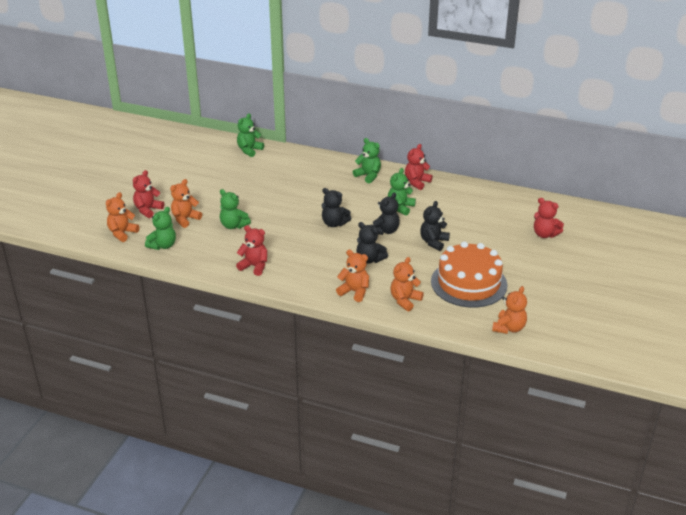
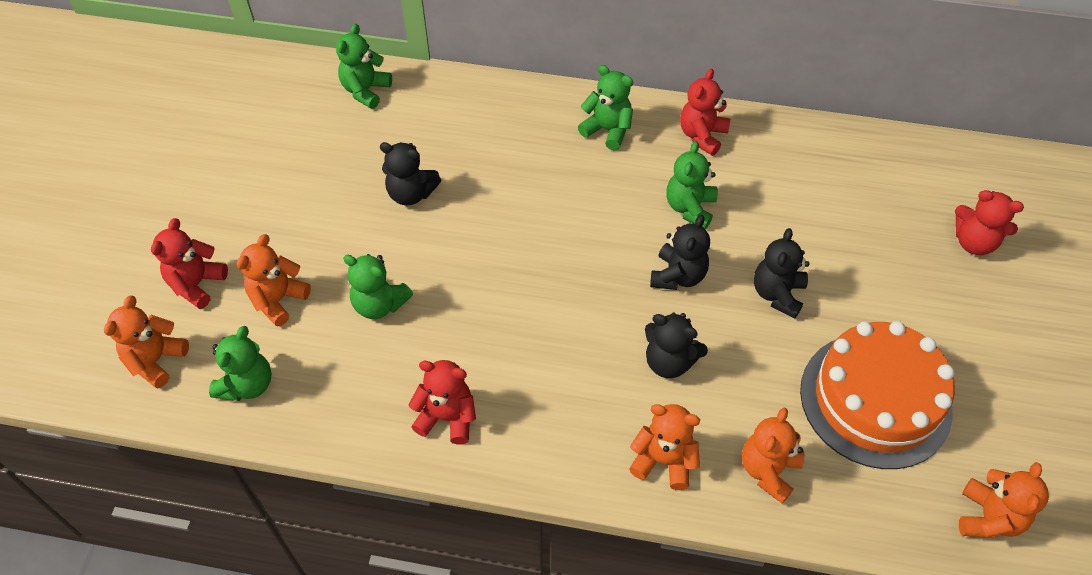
camera: 10 degrees left, 20 degrees up
black teddy bear [321,188,351,227] -> black teddy bear moved to [380,142,441,206]

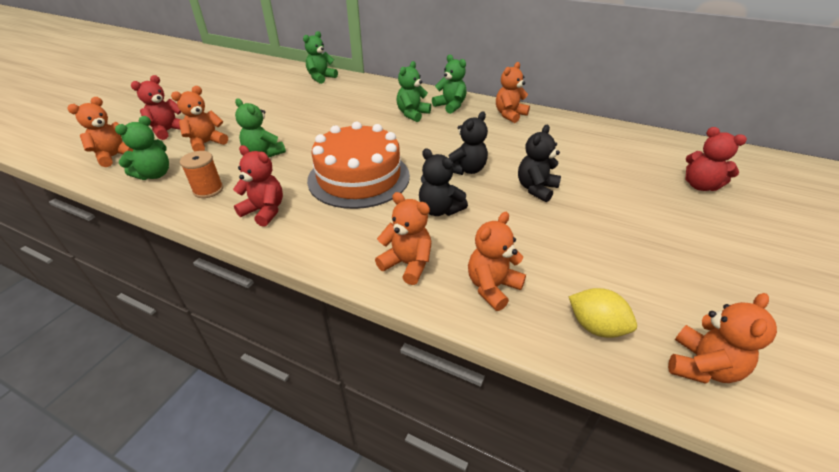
camera: 15 degrees right, 15 degrees down
black teddy bear [380,142,441,206] -> none
green teddy bear [666,141,718,229] -> green teddy bear moved to [396,61,431,122]
red teddy bear [680,69,730,156] -> orange teddy bear [496,62,530,123]
orange cake [800,321,955,469] -> orange cake moved to [307,122,410,209]
none -> orange spool [180,151,223,198]
none -> yellow lemon [568,288,637,338]

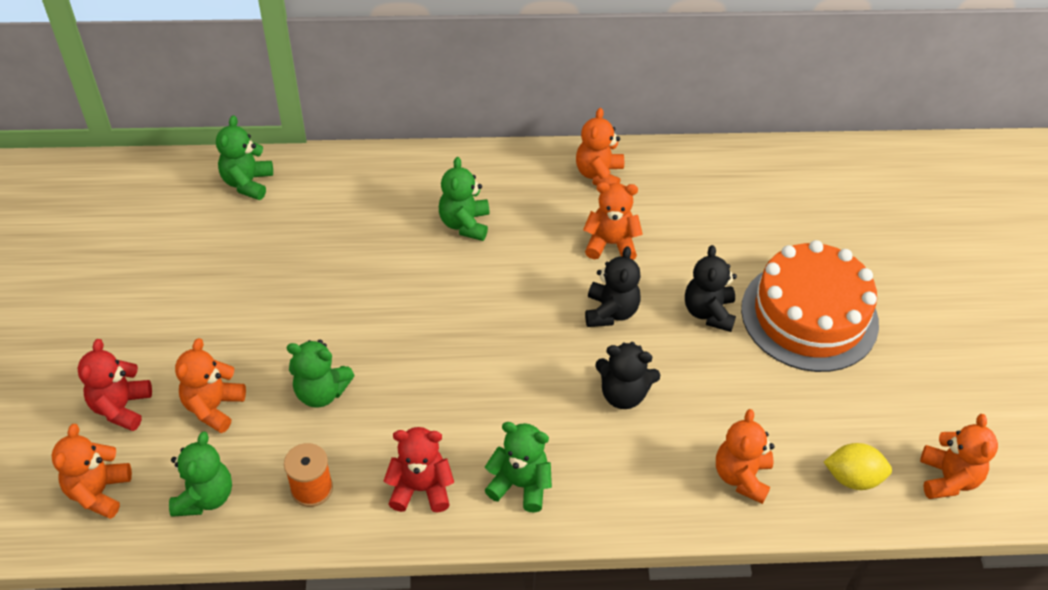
camera: 30 degrees left, 10 degrees up
orange cake [307,122,410,209] -> orange cake moved to [741,240,879,372]
orange teddy bear [375,192,432,285] -> orange teddy bear moved to [583,182,643,260]
green teddy bear [432,55,467,114] -> green teddy bear moved to [485,422,552,512]
red teddy bear [685,127,747,191] -> none

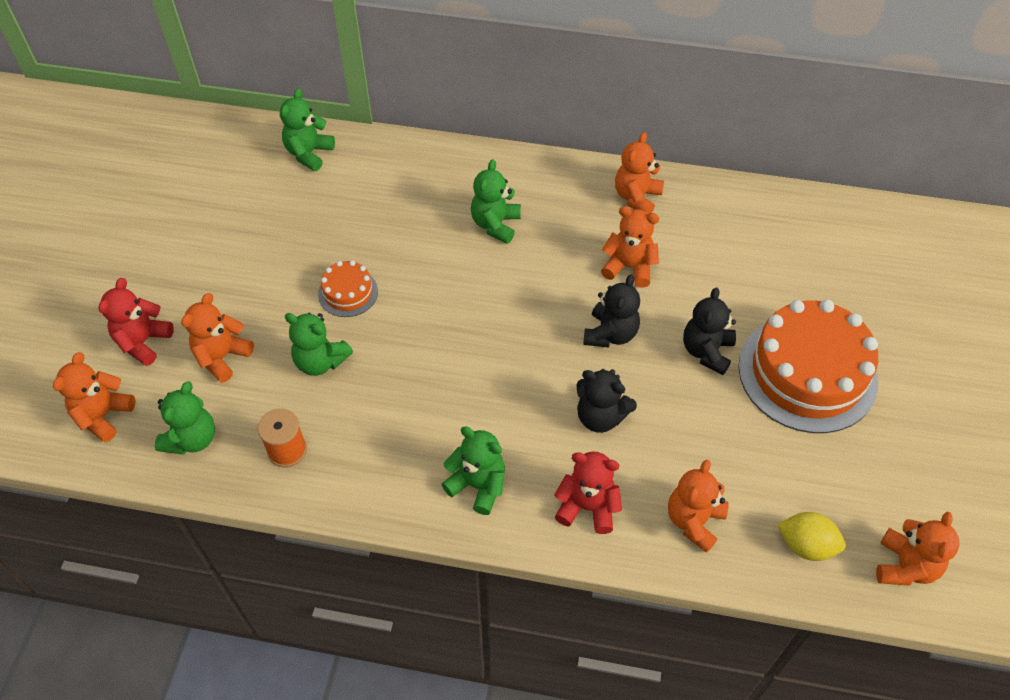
camera: 15 degrees right, 5 degrees up
red teddy bear [384,427,454,512] -> red teddy bear moved to [554,451,622,534]
none -> orange cake [318,260,378,317]

